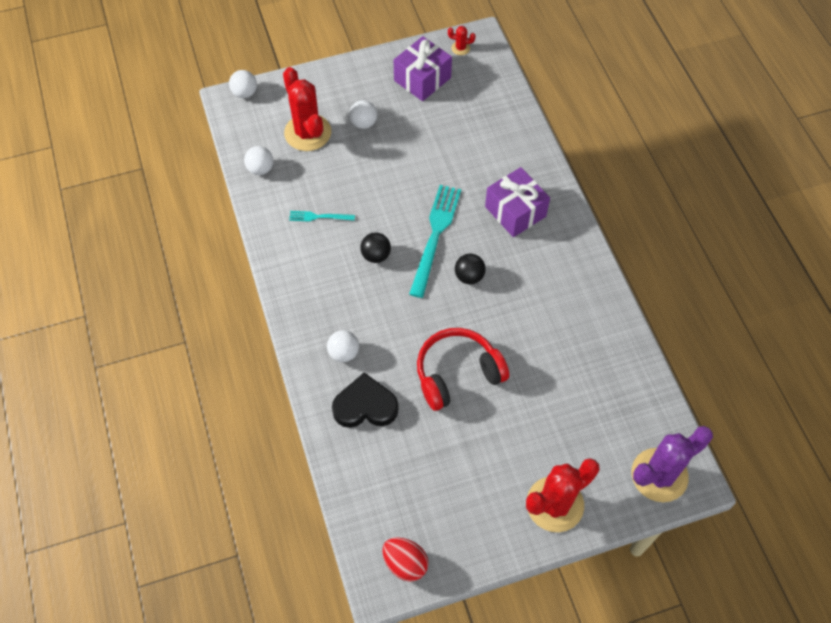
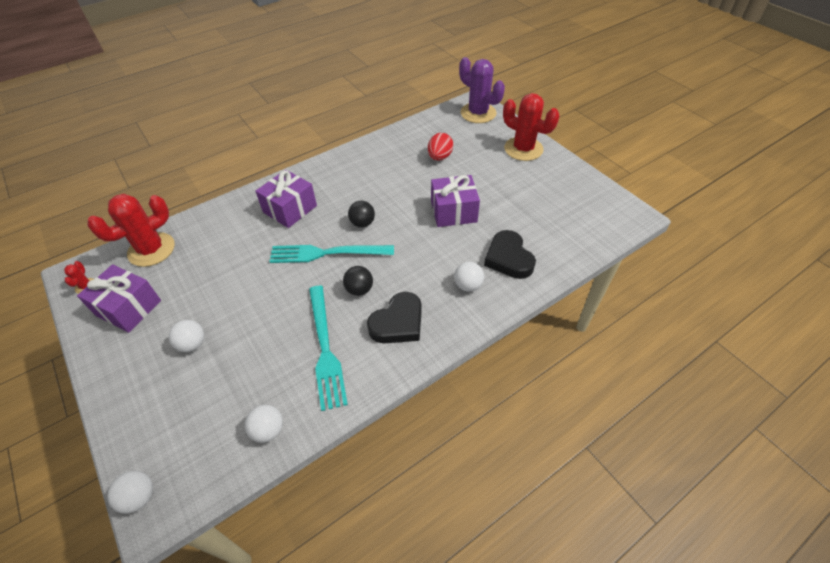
camera: 105 degrees left, 10 degrees down
red cactus [283,67,331,151] -> red cactus moved to [87,194,175,267]
turquoise fork [289,211,355,222] -> turquoise fork [309,286,348,411], size x2.02
red egg [382,537,429,582] -> red egg moved to [428,133,453,161]
red headphones [417,328,509,411] -> purple gift [431,175,480,227]
none -> black heart [367,292,422,343]

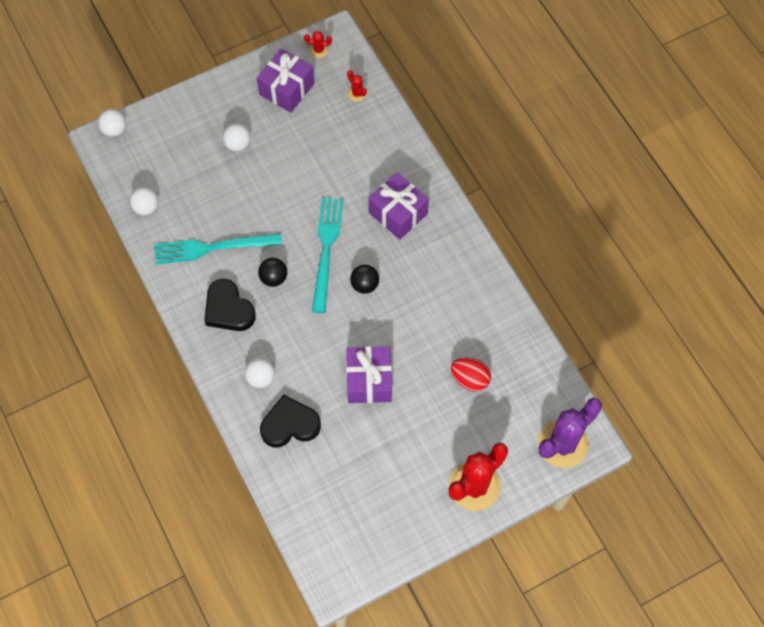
camera: 95 degrees right, 15 degrees up
red cactus [87,194,175,267] -> red cactus [347,70,367,102], size x0.42

